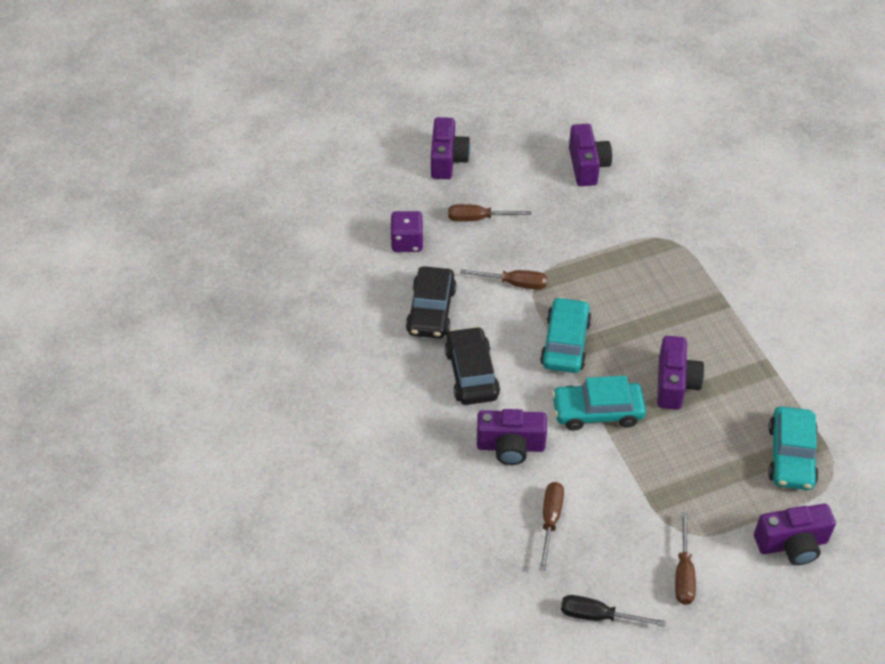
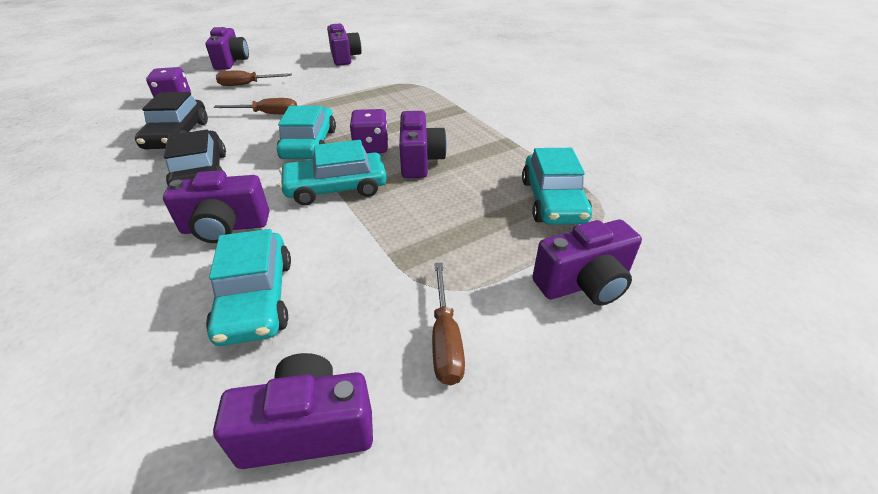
camera: 10 degrees left, 10 degrees down
brown screwdriver [539,482,564,571] -> turquoise car [206,229,291,346]
black screwdriver [561,595,666,627] -> purple camera [213,353,373,469]
none -> purple dice [350,109,388,153]

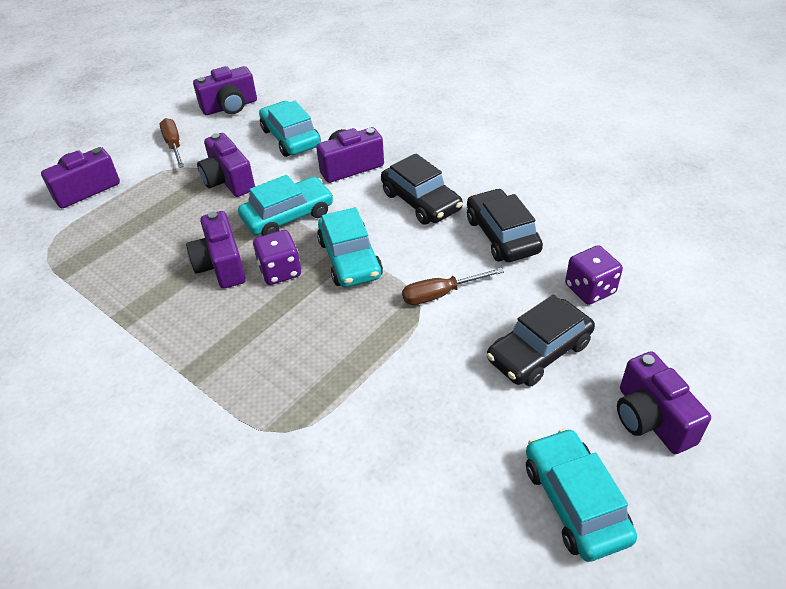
camera: 165 degrees right, 5 degrees up
brown screwdriver [216,70,292,86] -> black car [487,295,595,387]
purple camera [327,23,361,66] -> purple camera moved to [197,133,255,197]
turquoise car [522,148,592,225] -> turquoise car moved to [526,428,637,562]

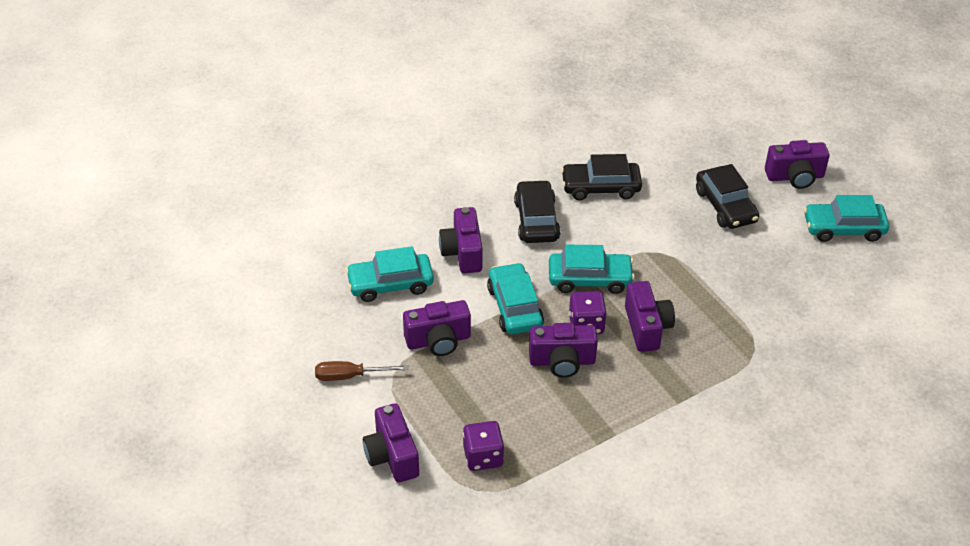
camera: 75 degrees left, 0 degrees up
purple camera [193,66,257,115] -> purple camera moved to [625,281,675,352]
black car [381,153,463,225] -> black car turned 75 degrees counterclockwise [514,180,561,243]
brown screwdriver [402,268,504,305] -> none
purple dice [565,245,623,305] -> purple dice moved to [463,421,504,471]

